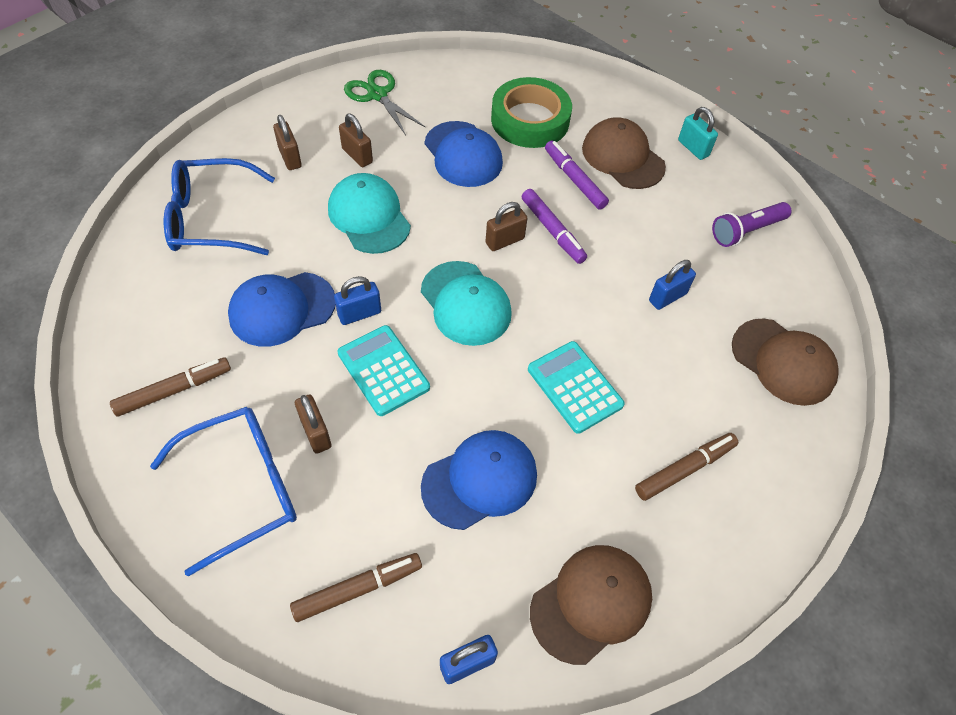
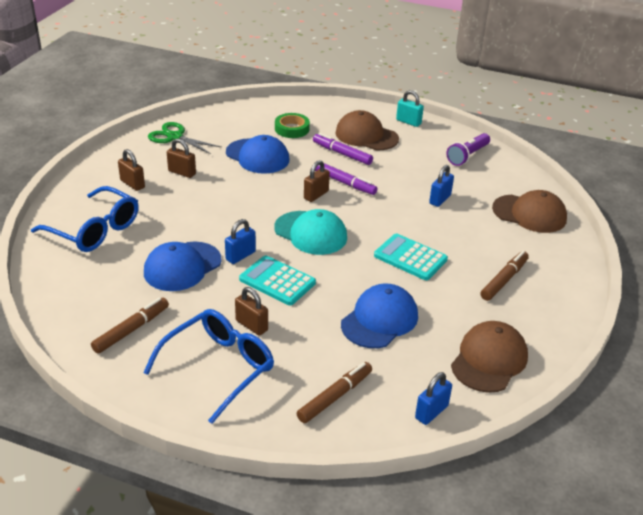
camera: 20 degrees left, 20 degrees down
blue glasses [164,158,275,255] -> blue glasses turned 120 degrees counterclockwise [31,186,139,252]
turquoise cap [328,173,411,254] -> none
green tape [491,77,572,148] -> green tape [275,113,310,138], size x0.60

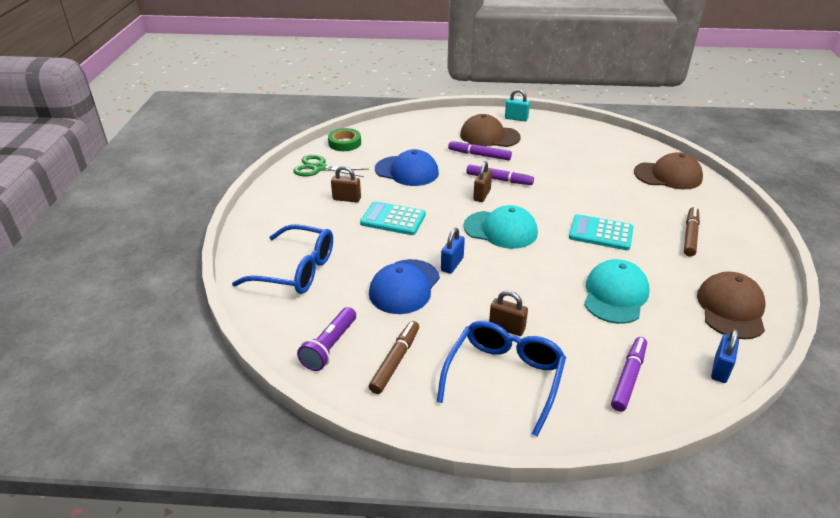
camera: 15 degrees left, 0 degrees up
brown padlock [118,149,145,191] -> none
turquoise calculator [239,255,316,305] -> turquoise calculator moved to [360,201,426,235]
green tape [275,113,310,138] -> green tape moved to [328,128,361,151]
brown marker [297,362,372,423] -> purple marker [611,337,647,412]
blue cap [341,283,418,348] -> turquoise cap [584,259,649,324]
blue padlock [429,165,454,207] -> none
purple flashlight [446,133,490,166] -> purple flashlight moved to [297,307,356,371]

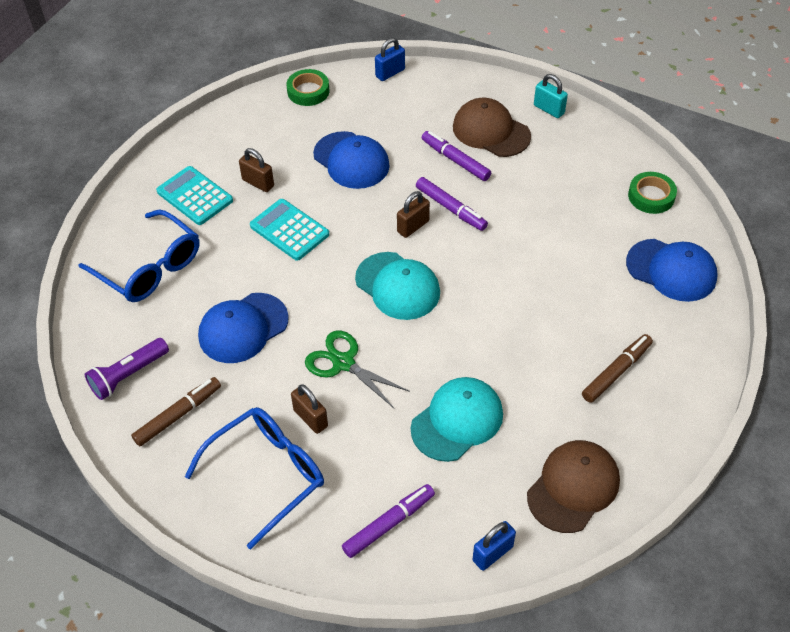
camera: 25 degrees right, 15 degrees up
green scissors [293,155,368,177] -> green scissors moved to [305,331,410,408]
blue padlock [441,228,465,274] -> blue padlock moved to [375,38,405,81]
turquoise calculator [569,214,634,250] -> turquoise calculator moved to [156,166,233,225]
brown cap [634,152,703,189] -> blue cap [626,239,718,302]
none -> green tape [628,172,677,214]

